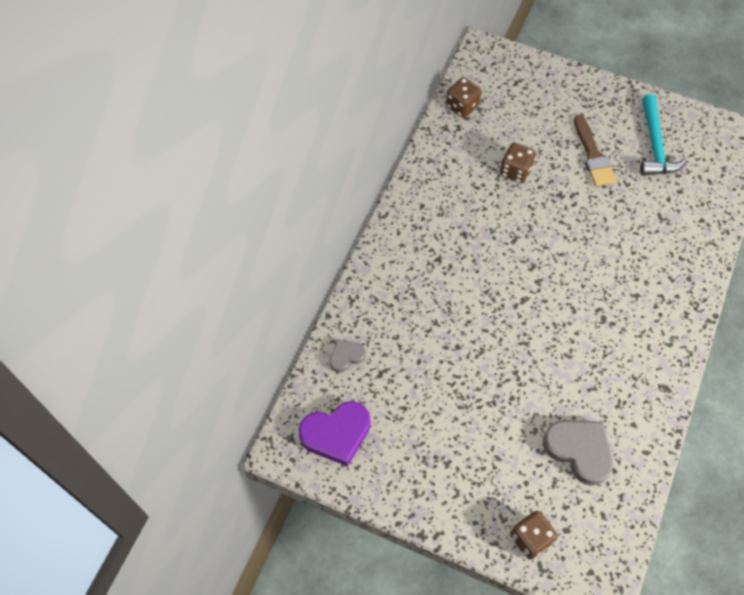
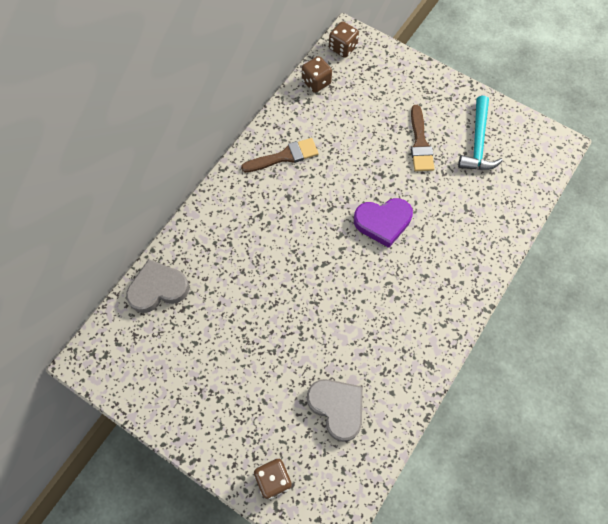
camera: 10 degrees right, 5 degrees up
purple heart [298,401,370,467] -> purple heart moved to [354,198,413,248]
grey heart [330,339,366,372] -> grey heart [126,259,189,313], size x1.83
brown dice [500,143,536,183] -> brown dice moved to [329,21,359,58]
none -> brown brush [241,138,319,173]

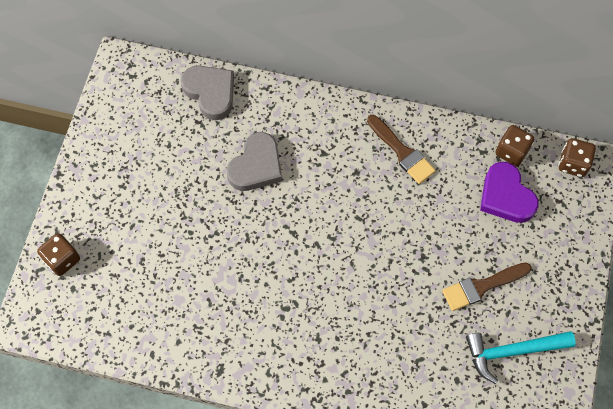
camera: 70 degrees right, 0 degrees up
grey heart [307,379,363,442] -> grey heart moved to [227,132,282,191]
purple heart [354,198,413,248] -> purple heart moved to [480,162,539,223]

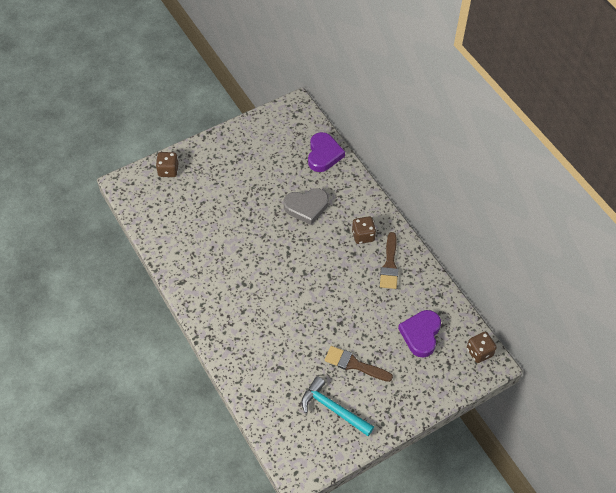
camera: 45 degrees right, 10 degrees down
grey heart [181,66,234,120] -> purple heart [308,132,345,172]
brown dice [495,125,534,166] -> brown dice moved to [352,216,376,244]

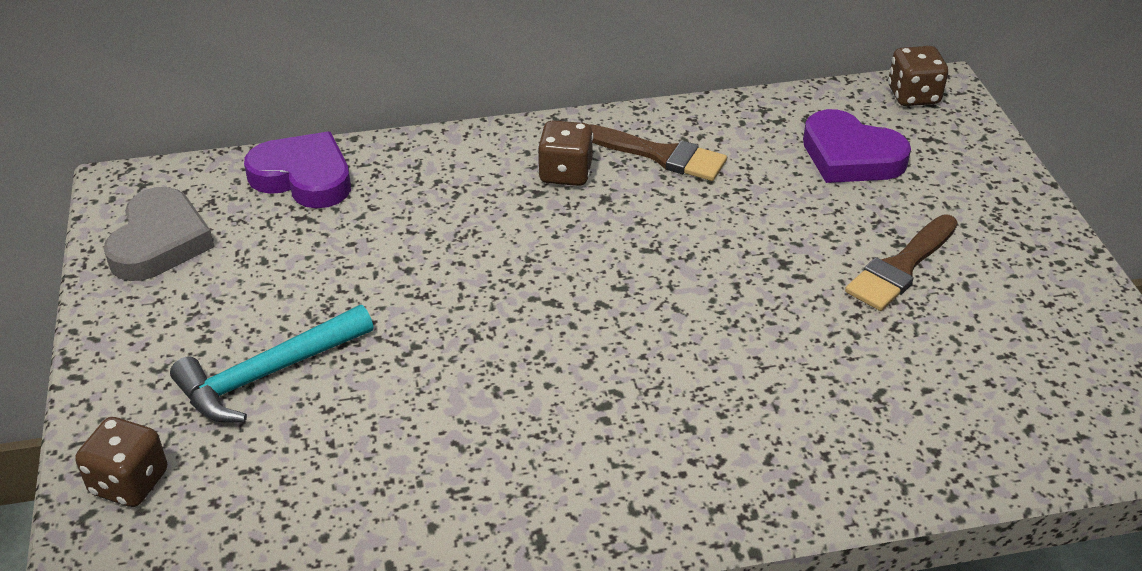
camera: 70 degrees left, 15 degrees down
grey heart [284,188,328,225] -> grey heart moved to [103,187,214,281]
turquoise hammer [301,376,374,436] -> turquoise hammer moved to [170,305,373,423]

